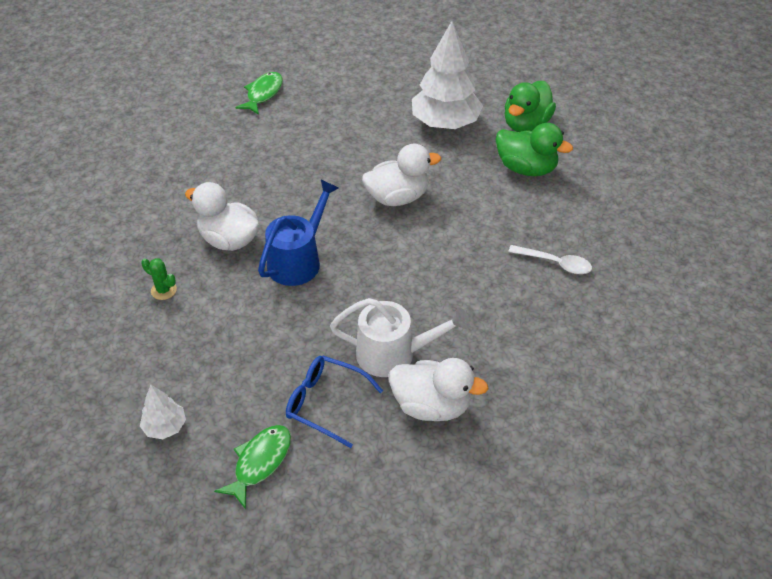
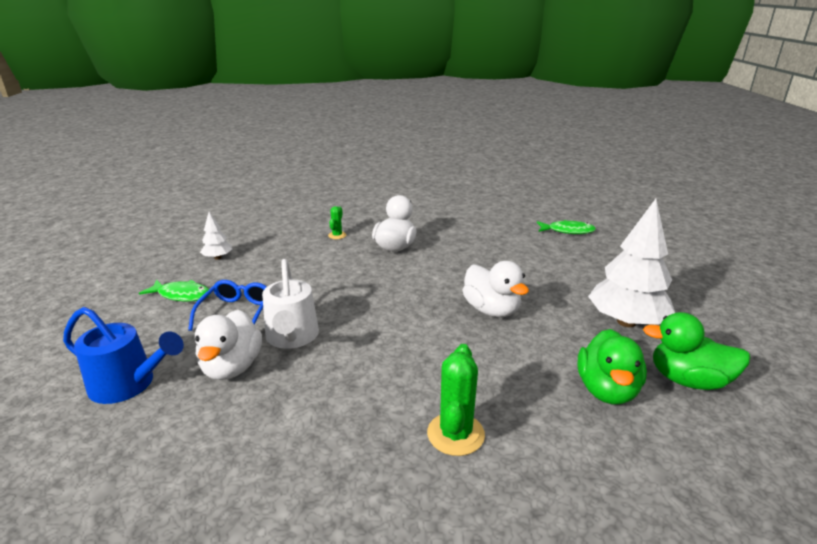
camera: 75 degrees right, 20 degrees down
blue watering can [258,180,338,286] -> blue watering can moved to [63,307,184,404]
white spoon [508,245,592,274] -> green cactus [427,344,485,456]

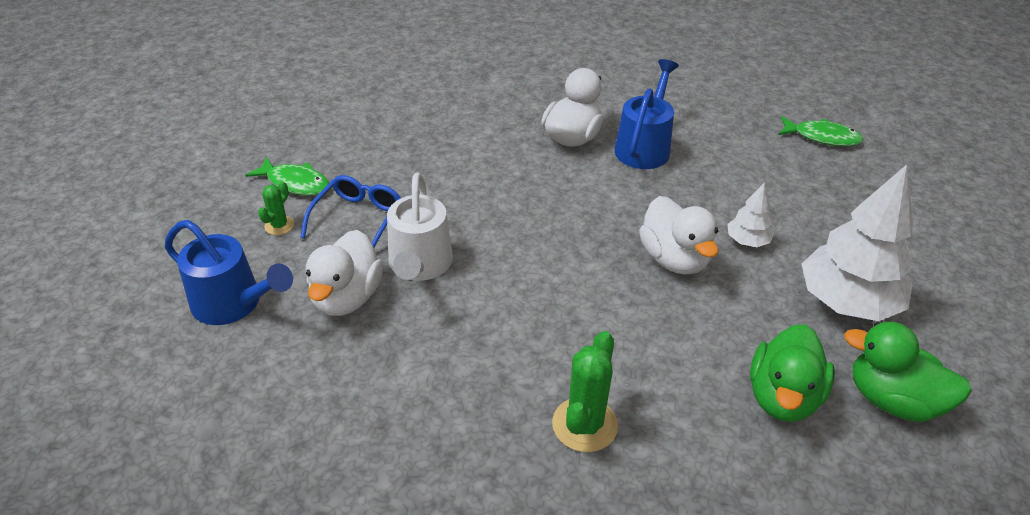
camera: 10 degrees right, 15 degrees up
white tree [200,212,232,260] -> white tree moved to [727,182,774,247]
green cactus [328,206,346,239] -> green cactus moved to [258,181,294,235]
none -> blue watering can [614,59,679,169]

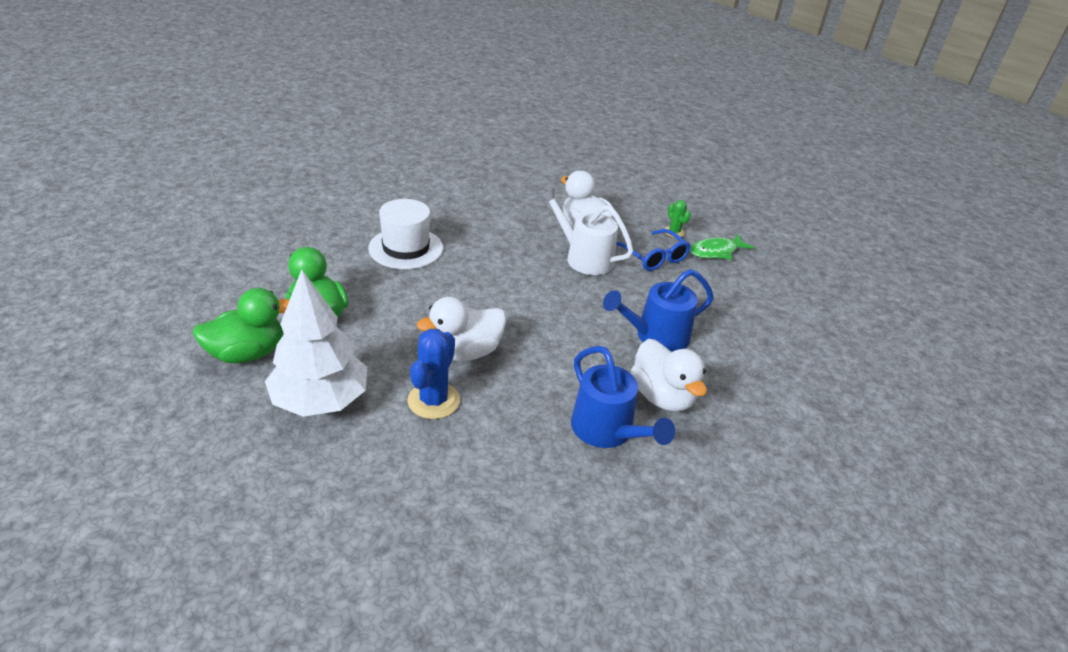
camera: 125 degrees right, 5 degrees down
blue watering can [165,220,293,325] -> blue watering can moved to [603,269,714,352]
green cactus [552,331,618,452] -> white hat [368,199,443,269]
white duck [639,196,719,275] -> white duck turned 45 degrees counterclockwise [417,297,507,361]
white tree [727,182,774,247] -> blue cactus [407,329,460,419]
green fish [778,116,864,146] -> none

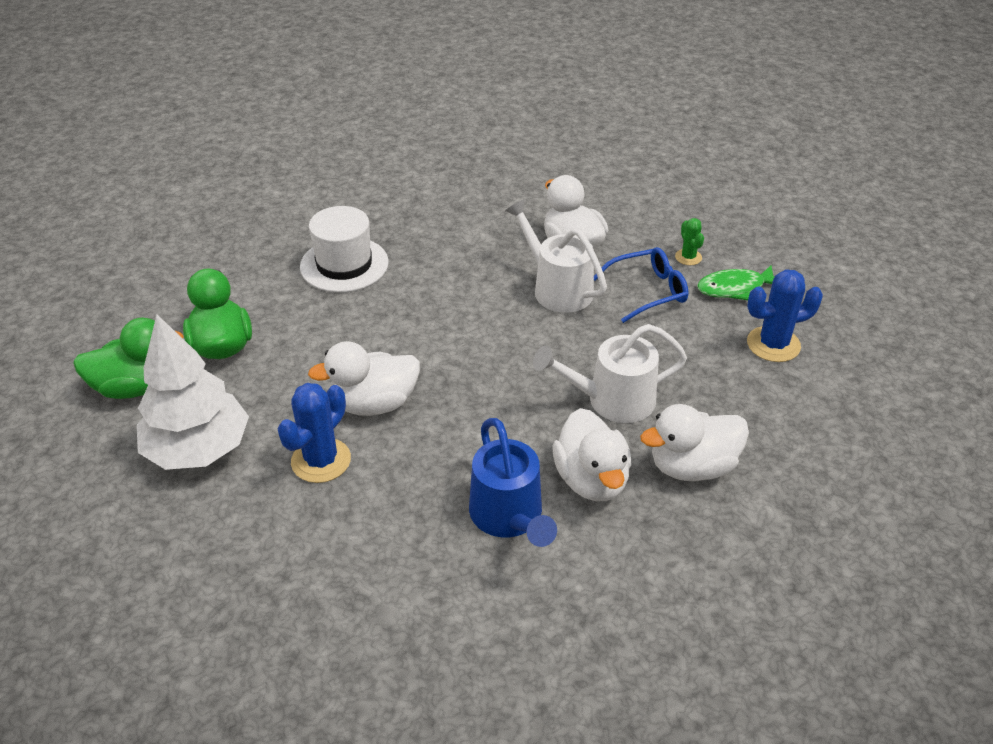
camera: 15 degrees right, 5 degrees up
blue watering can [603,269,714,352] -> white watering can [533,324,687,423]
blue glasses [616,229,691,271] -> blue glasses turned 90 degrees counterclockwise [594,247,688,323]
none -> white duck [640,404,749,481]
none -> blue cactus [747,269,823,362]

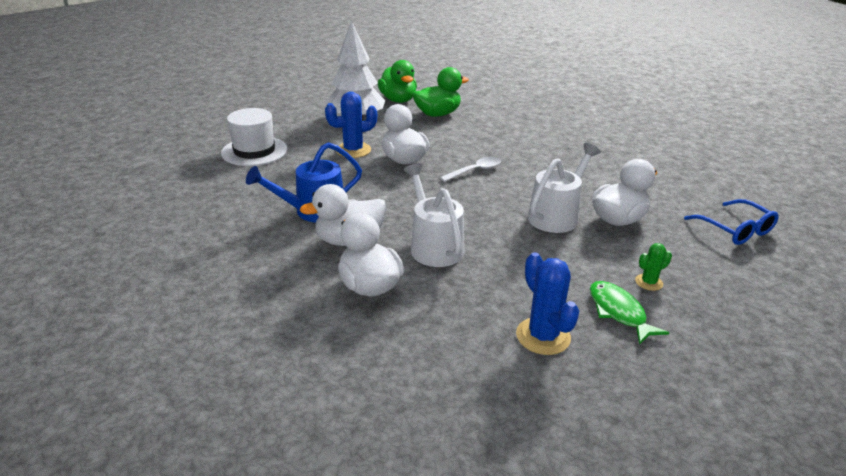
camera: 80 degrees right, 10 degrees down
blue cactus [278,383,351,483] -> blue cactus turned 45 degrees counterclockwise [325,92,377,158]
white hat [300,206,389,293] -> white hat moved to [221,108,287,166]
blue glasses [594,247,688,323] -> blue glasses moved to [684,199,779,245]
none -> white spoon [440,157,501,182]

